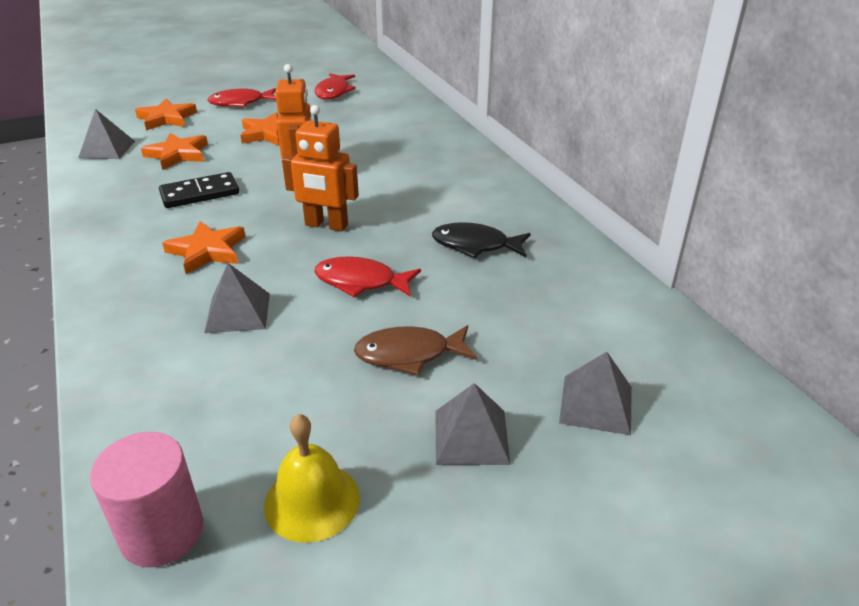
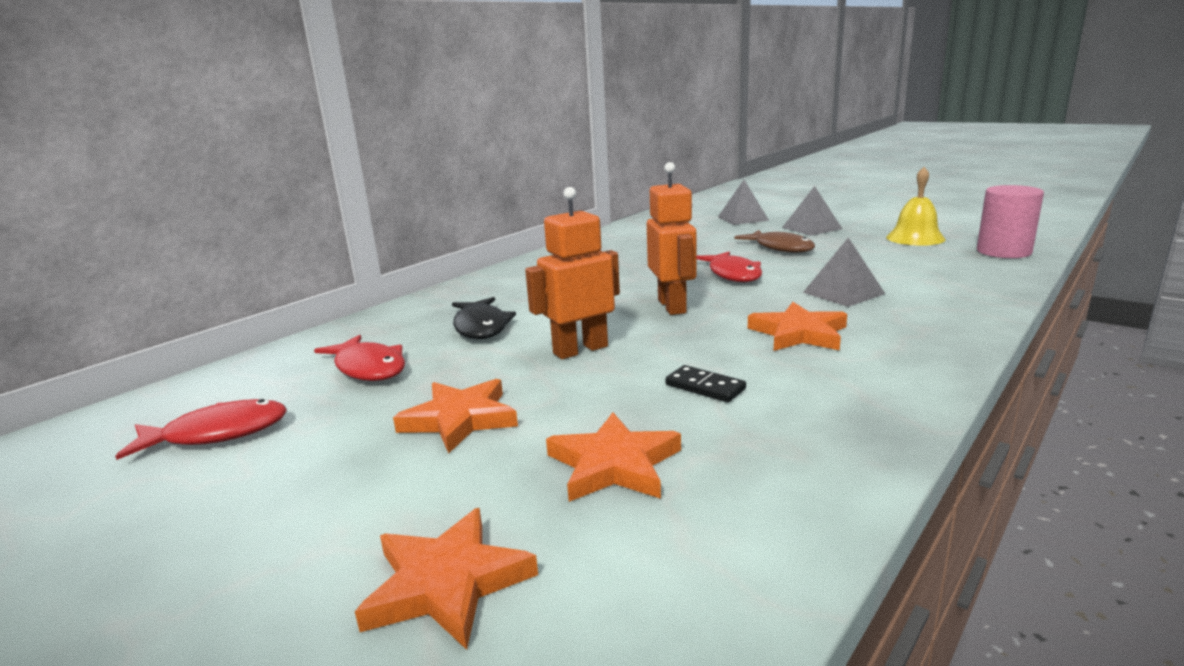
camera: 115 degrees left, 15 degrees down
grey pyramid [78,109,135,159] -> none
black domino [159,172,239,208] -> black domino [665,365,746,402], size x0.62
red fish [208,88,276,107] -> red fish moved to [314,335,405,381]
black fish [432,222,531,258] -> black fish moved to [452,297,516,339]

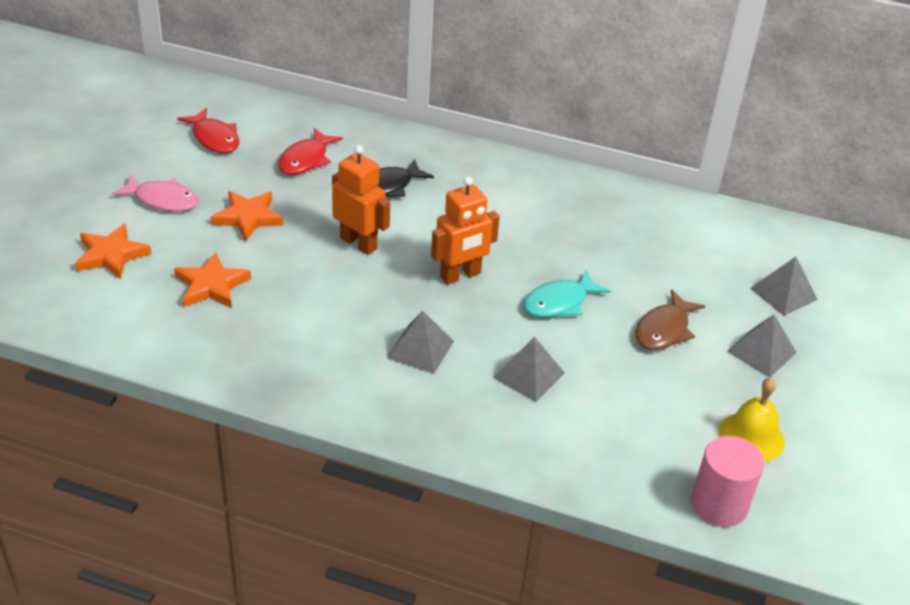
camera: 65 degrees right, 20 degrees up
black domino [665,365,746,402] -> none
red fish [696,252,762,282] -> turquoise fish [523,269,610,317]
orange star [748,302,847,351] -> grey pyramid [387,311,454,374]
none -> pink fish [111,174,199,212]

